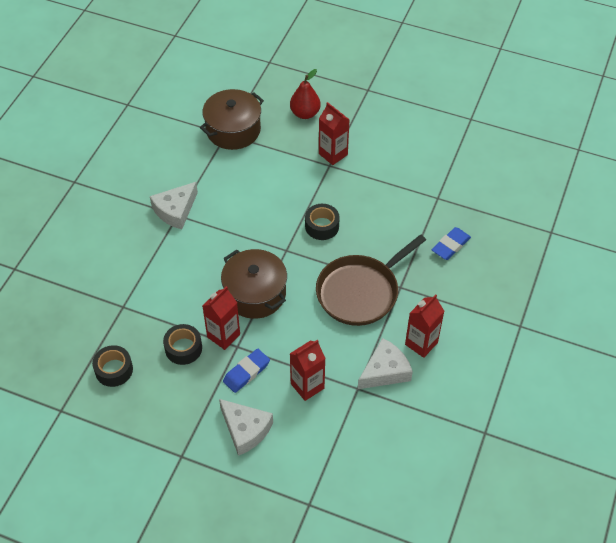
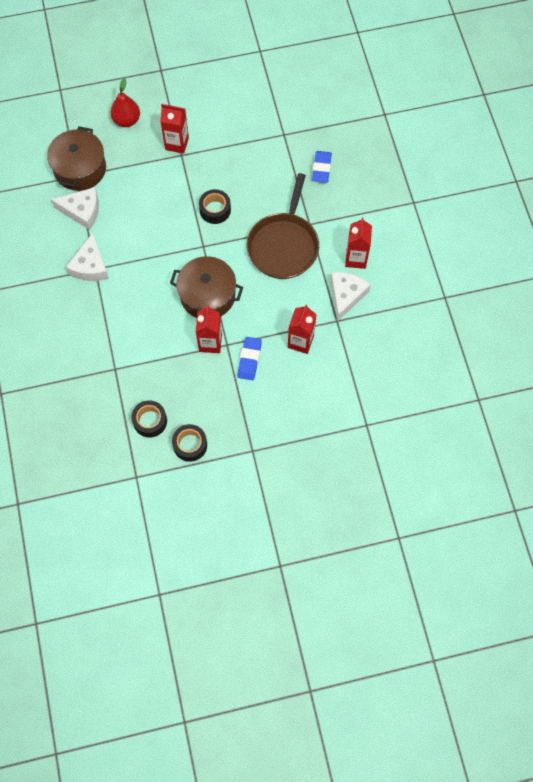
camera: 35 degrees left, 15 degrees up
black tape [163,324,202,365] -> black tape moved to [172,424,207,462]
white cheese [219,399,273,456] -> white cheese moved to [51,187,99,230]

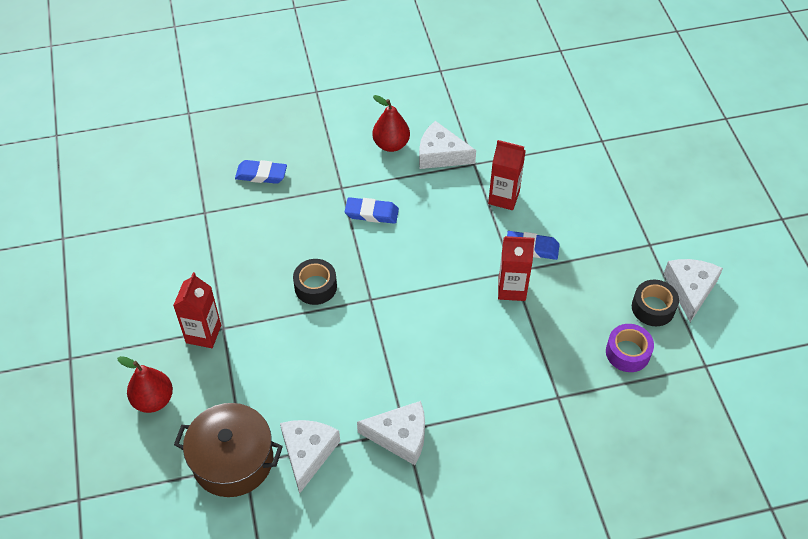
camera: 90 degrees left, 15 degrees down
black tape [132,400,167,437] -> purple tape [606,324,654,372]
brown pot [170,256,243,318] -> none
brown pan [247,173,319,279] -> blue eraser [345,197,399,224]
red carton [345,217,372,269] -> red pear [372,95,410,152]
none -> white cheese [664,259,723,322]

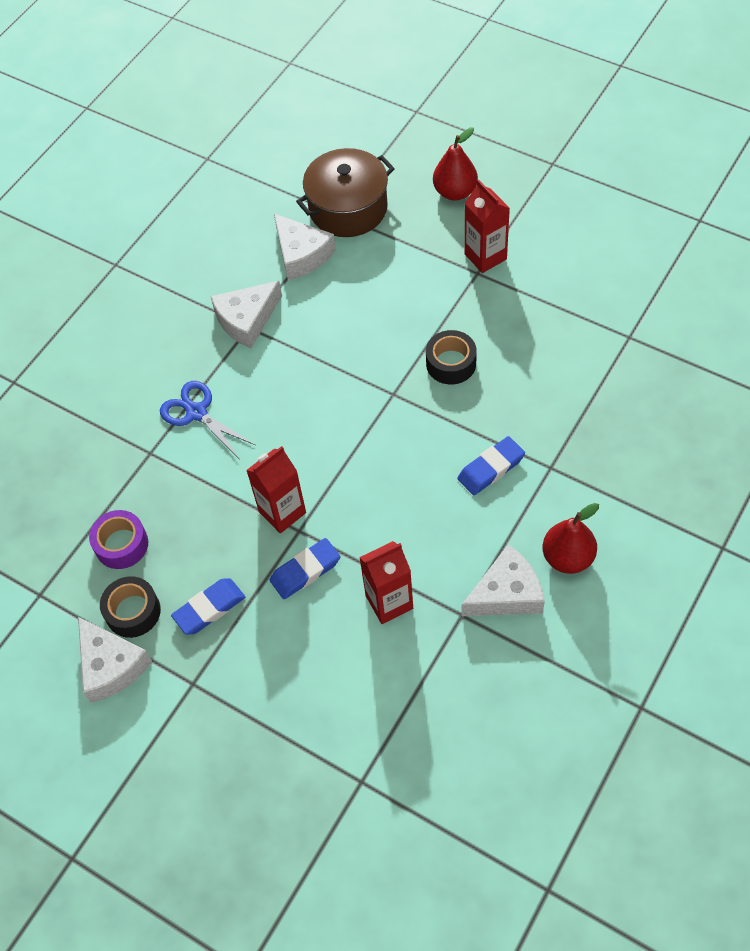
camera: 140 degrees right, 5 degrees up
blue eraser [235,160,287,184] -> blue eraser moved to [171,578,245,635]
none -> blue scissors [160,381,255,458]

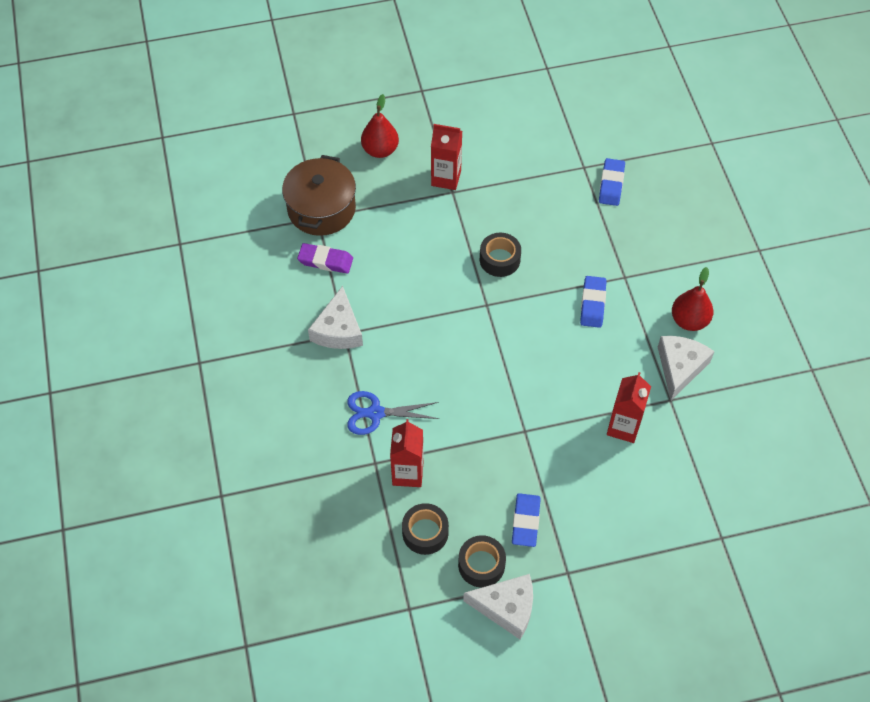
camera: 50 degrees left, 0 degrees up
purple tape [89,510,148,569] -> black tape [402,503,449,555]
red carton [246,446,306,533] -> red carton moved to [390,419,424,487]
blue eraser [270,538,340,599] -> blue eraser moved to [599,158,625,206]
white cheese [274,214,336,280] -> purple eraser [297,243,353,274]

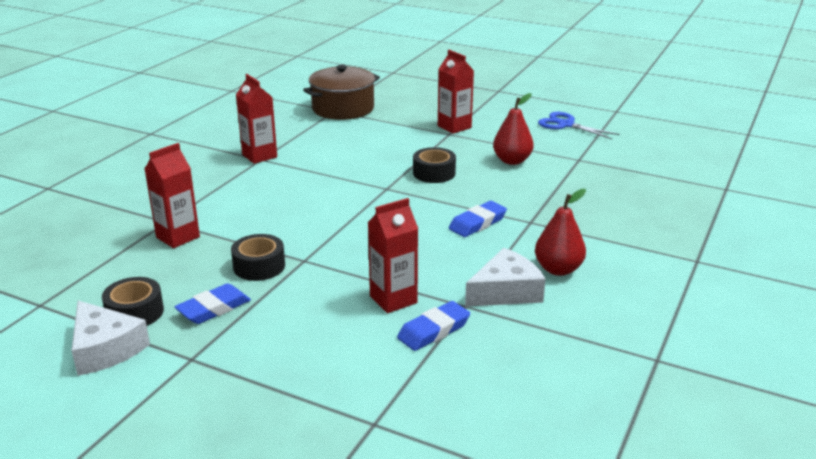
camera: 40 degrees right, 30 degrees down
purple eraser [297,243,353,274] -> none
white cheese [308,286,363,349] -> red carton [236,74,277,164]
blue scissors [347,391,439,435] -> blue scissors moved to [538,112,620,139]
red pear [361,94,399,158] -> red pear moved to [493,93,534,165]
black tape [402,503,449,555] -> black tape moved to [231,234,285,281]
blue eraser [599,158,625,206] -> blue eraser moved to [397,301,470,351]

